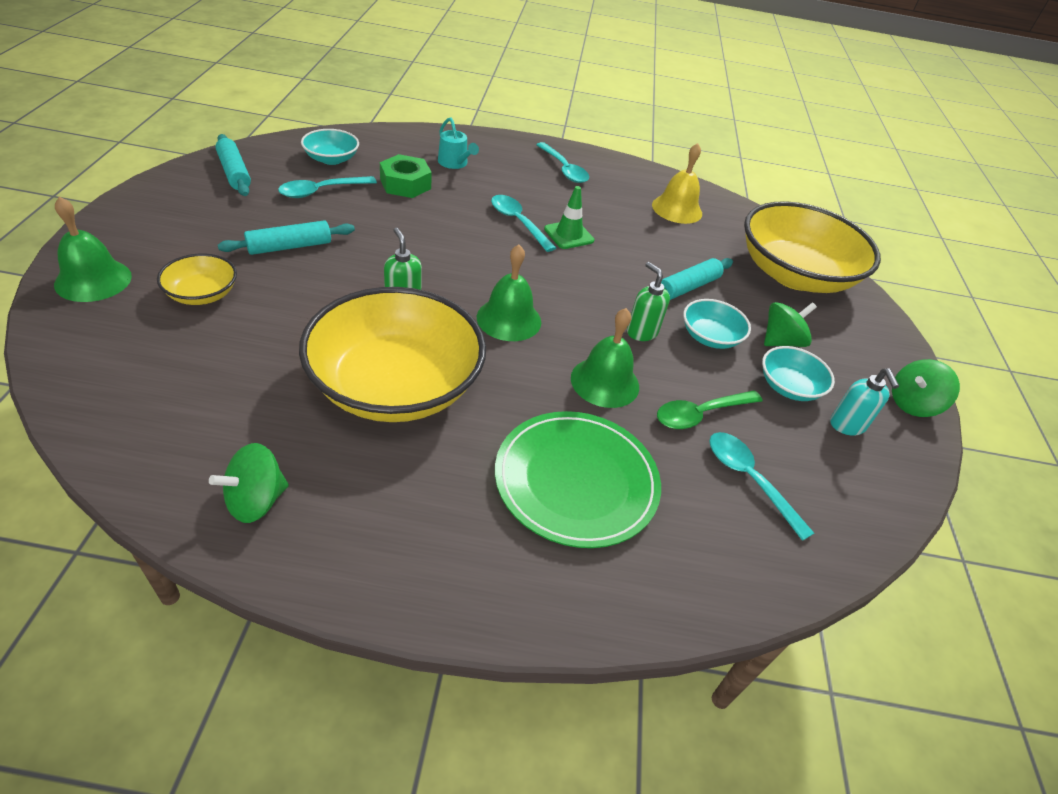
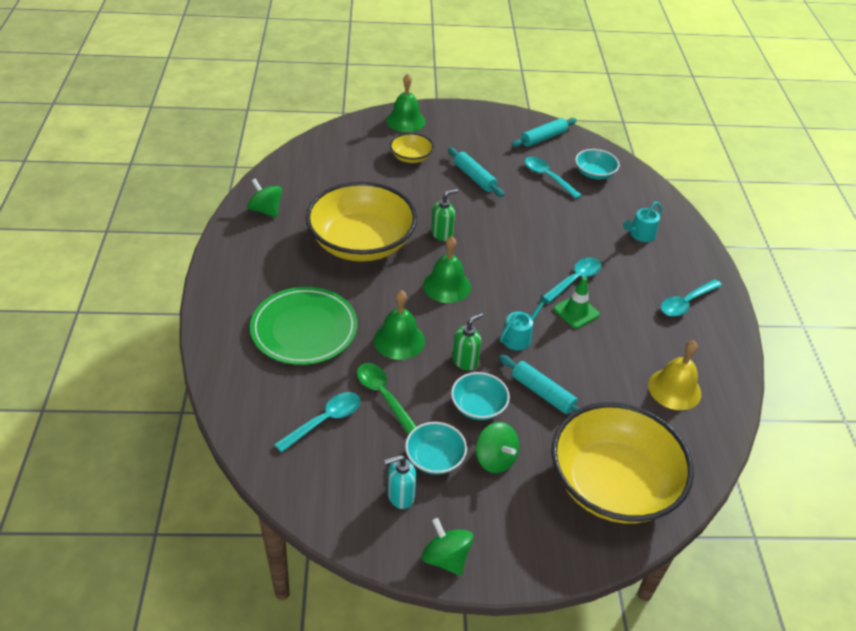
camera: 85 degrees right, 0 degrees up
green nut [380,154,432,198] -> none
none -> turquoise watering can [500,295,550,350]

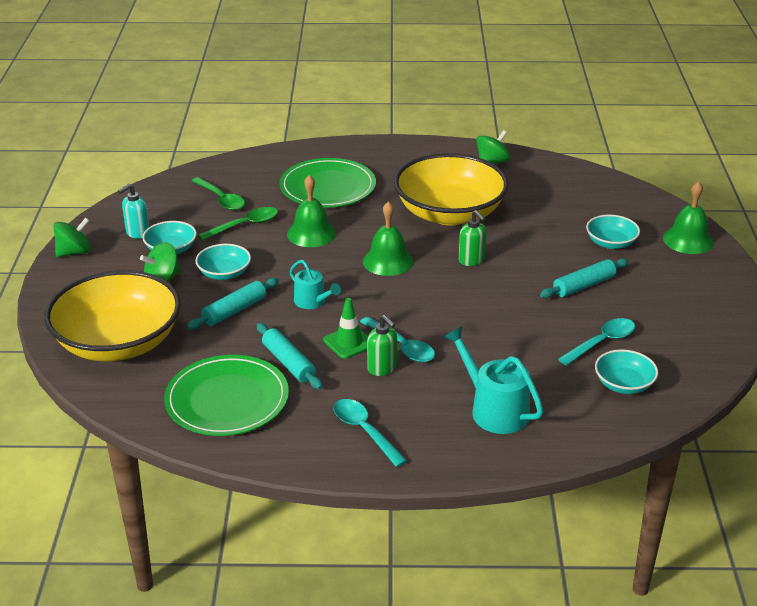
camera: 95 degrees right, 10 degrees down
turquoise spoon [274,392,360,453] -> green spoon [192,177,245,210]
turquoise soap dispenser [384,455,416,509] -> turquoise soap dispenser turned 120 degrees counterclockwise [118,184,149,239]
yellow bowl [390,133,434,163] -> turquoise bowl [586,215,640,249]
green soap dispenser [452,313,484,370] -> green soap dispenser moved to [367,315,397,376]
turquoise rolling pin [511,118,577,147] -> turquoise rolling pin moved to [257,323,323,389]
turquoise watering can [623,202,662,242] -> turquoise watering can [444,326,544,434], size x1.61
yellow bell [648,341,701,410] -> green plate [164,355,289,436]

